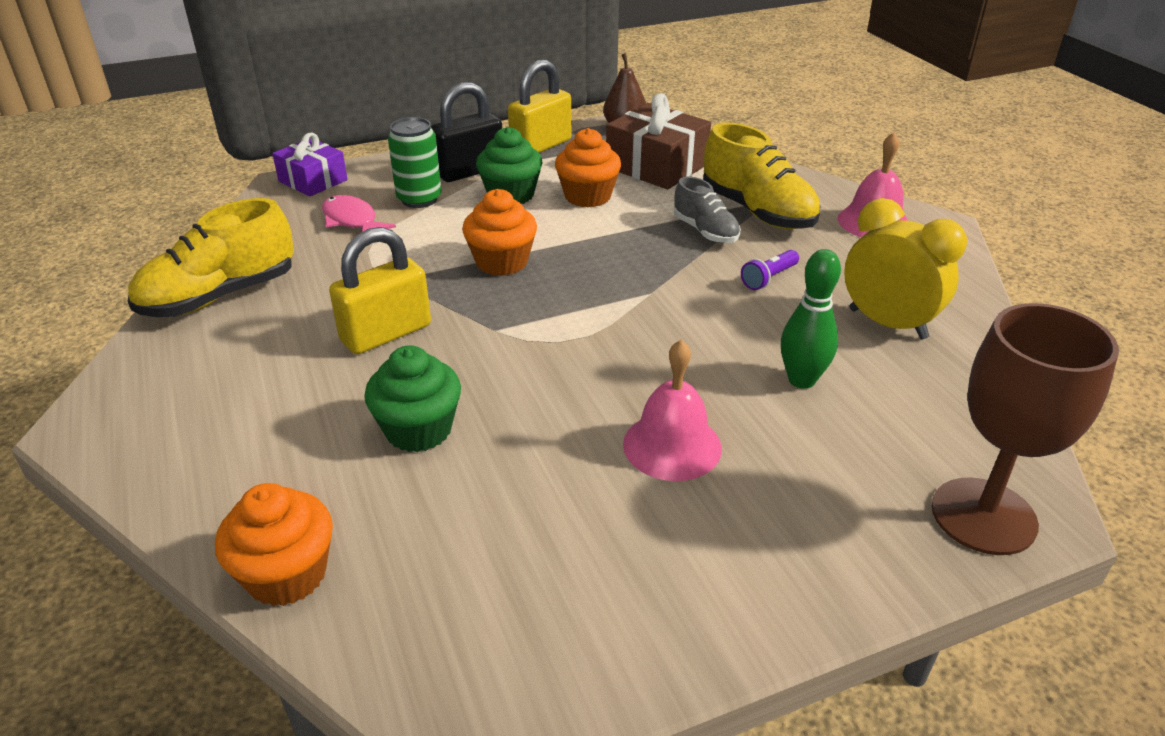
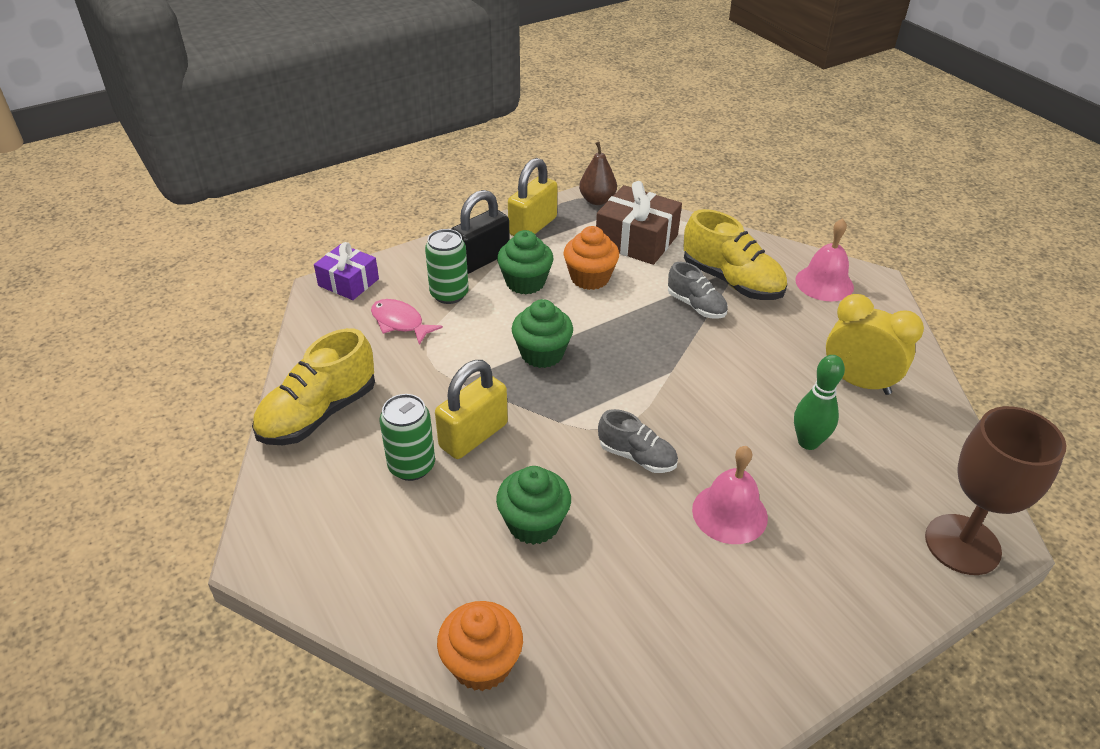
camera: 10 degrees left, 5 degrees up
orange cupcake [462,189,537,276] -> green cupcake [512,299,573,368]
purple flashlight [741,250,799,290] -> none
none -> green can [379,394,435,481]
none -> grey shoe [598,409,678,473]

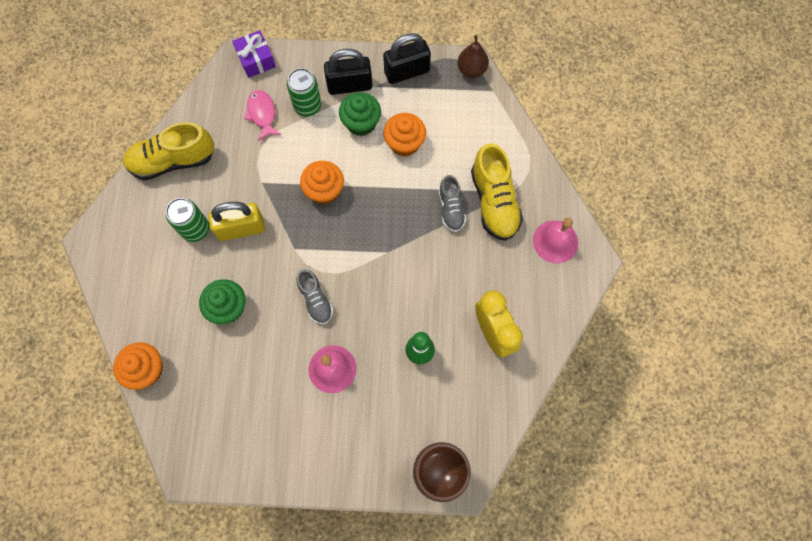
camera: 35 degrees right, 30 degrees up
yellow padlock [508,158,558,236] -> black padlock [383,33,431,84]
green cupcake [512,299,573,368] -> orange cupcake [300,161,344,204]
brown gift [596,181,682,265] -> none

